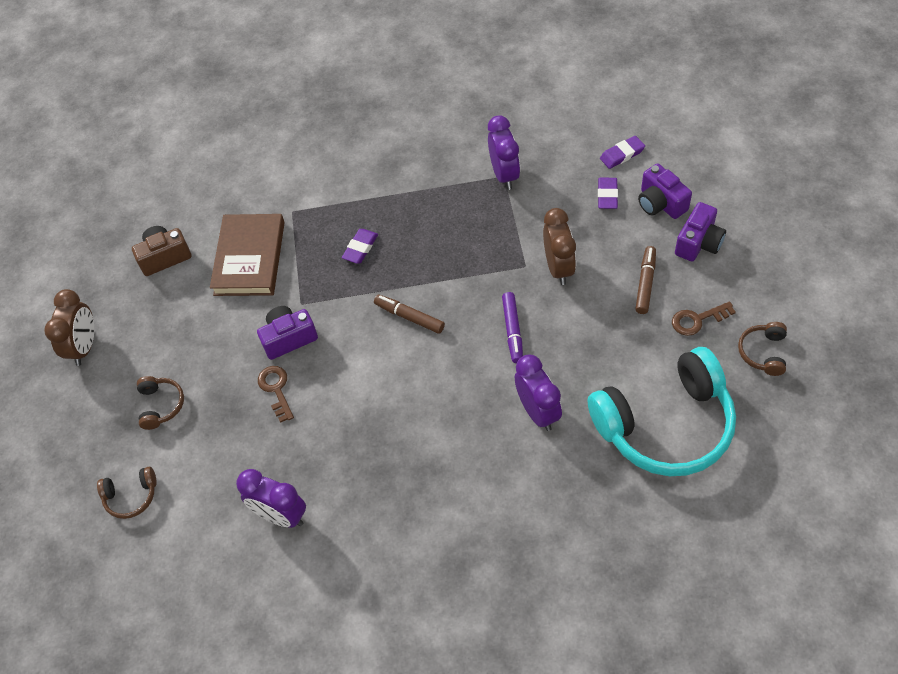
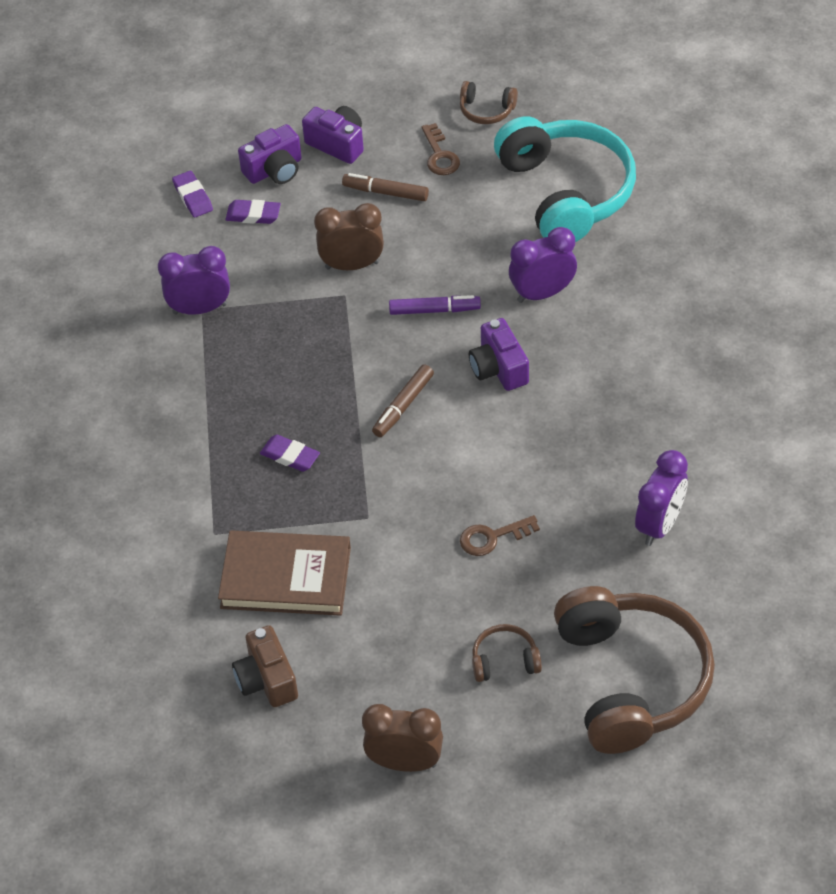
camera: 90 degrees left, 5 degrees down
brown headphones [97,467,157,519] -> brown headphones [554,586,715,754], size x2.41
purple camera [257,306,318,360] -> purple camera moved to [469,318,529,391]

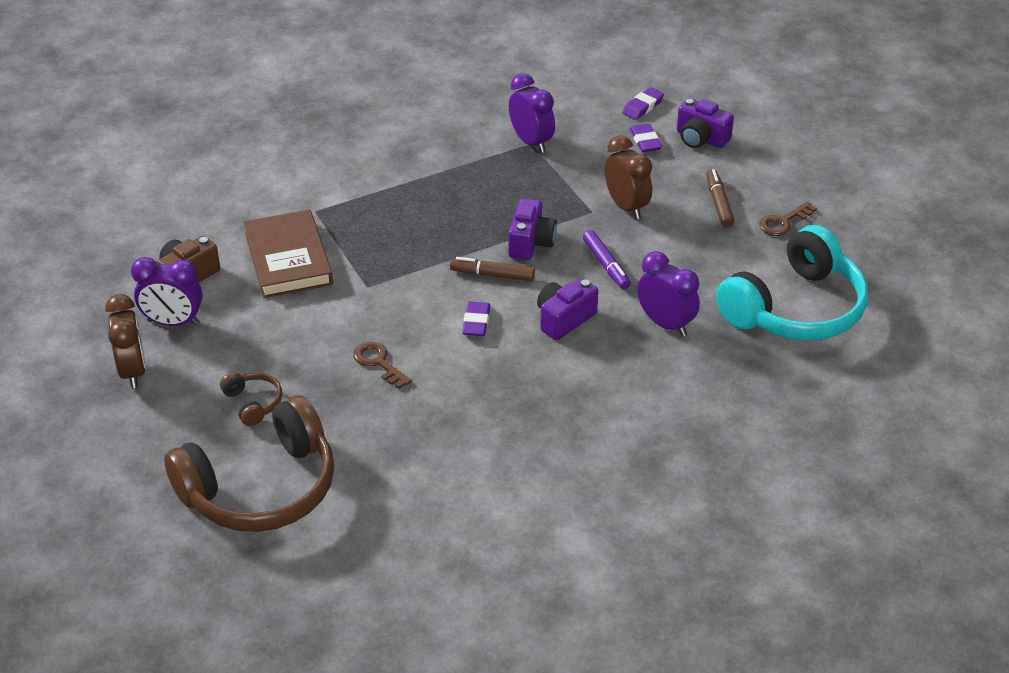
camera: 65 degrees right, 10 degrees down
purple eraser [260,435,320,472] -> purple eraser moved to [462,302,490,336]
purple camera [302,106,364,164] -> purple camera moved to [508,198,557,260]
brown headphones [460,81,518,124] -> none
purple clock [635,450,688,546] -> purple clock moved to [131,257,202,326]

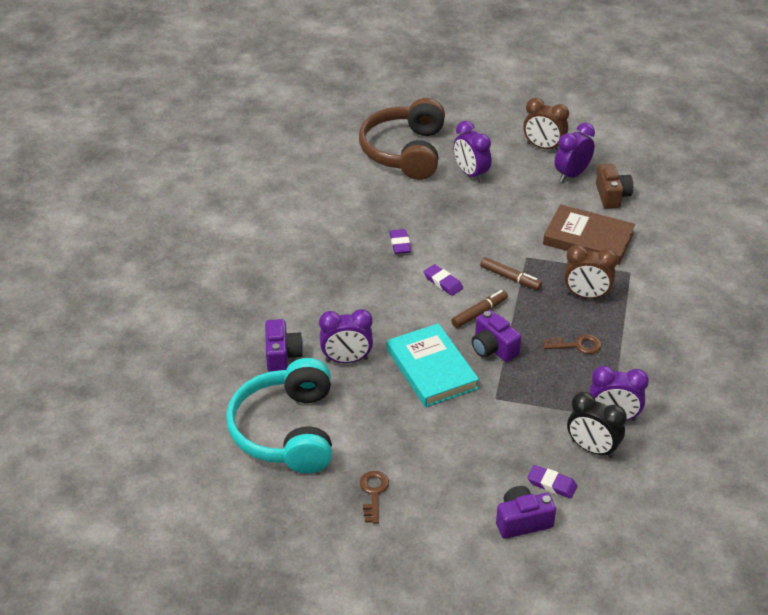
camera: 130 degrees right, 0 degrees up
brown headphones [220,372,282,426] -> purple clock [453,121,492,183]
brown key [353,342,412,389] -> brown key moved to [543,334,602,354]
purple camera [537,278,598,340] -> purple camera moved to [265,319,303,372]
purple marker [583,230,631,289] -> turquoise book [387,323,479,407]
brown clock [604,136,652,219] -> brown clock moved to [564,245,618,299]
purple eraser [622,87,664,120] -> purple eraser moved to [389,229,411,254]
brown marker [706,169,735,228] -> brown marker moved to [480,257,542,290]
none -> black clock [567,392,627,458]

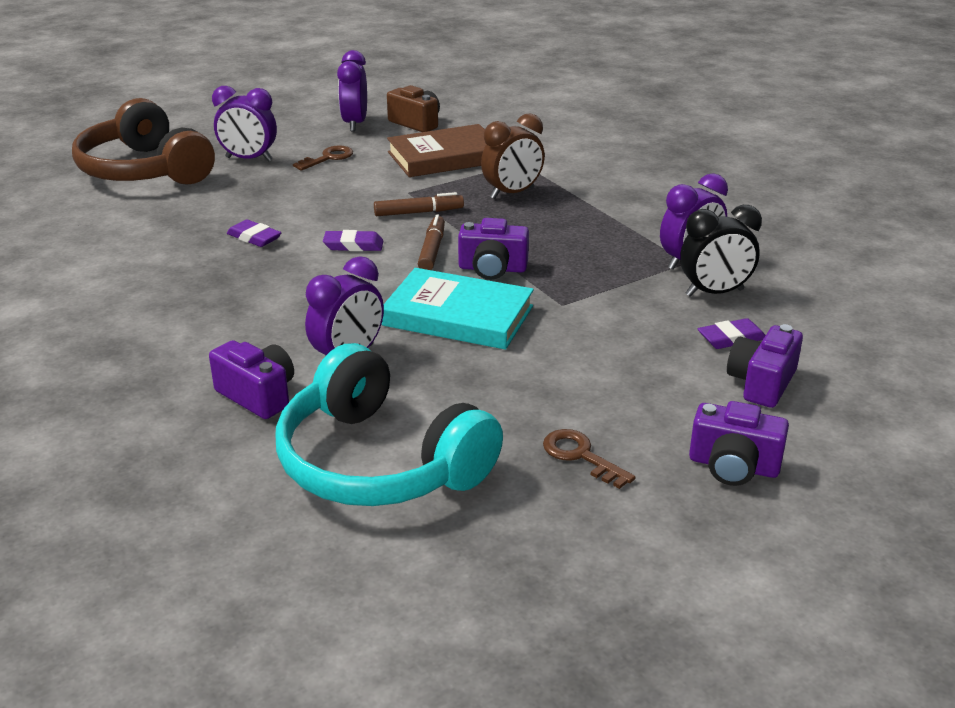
camera: 45 degrees left, 10 degrees down
brown clock [523,98,569,150] -> none
brown key [543,334,602,354] -> brown key moved to [293,145,353,171]
none -> purple camera [689,401,789,486]

